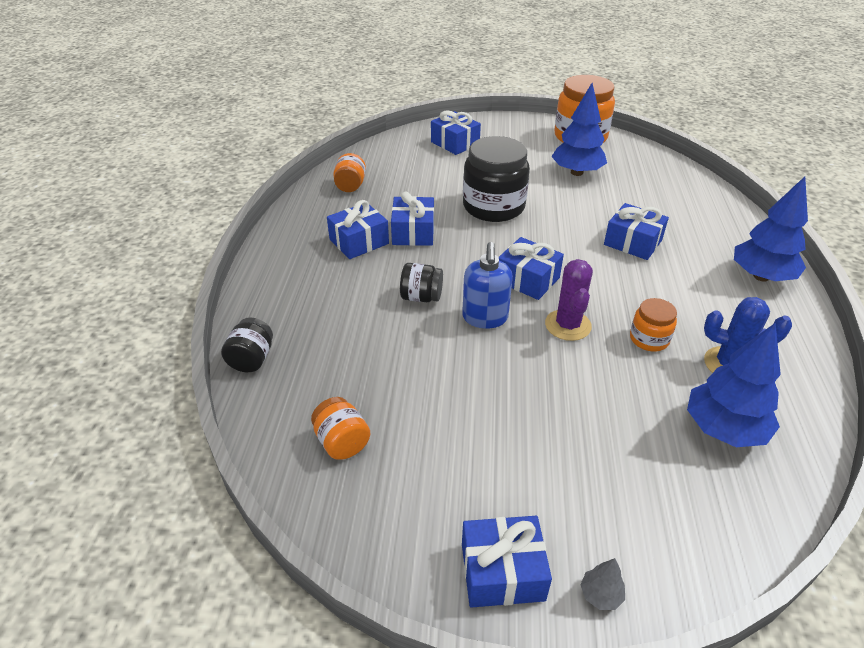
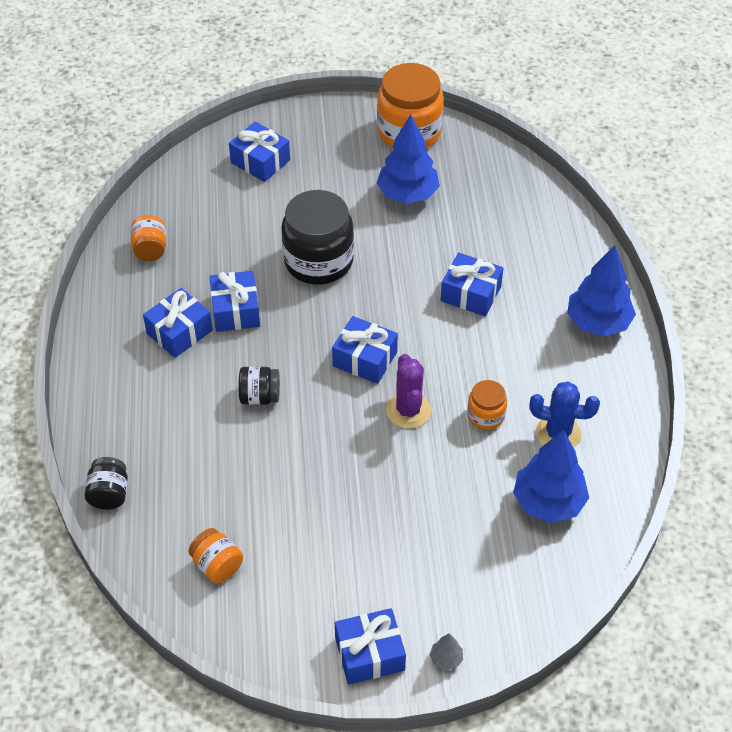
camera: 10 degrees left, 10 degrees up
blue soap dispenser [462,242,513,329] -> none

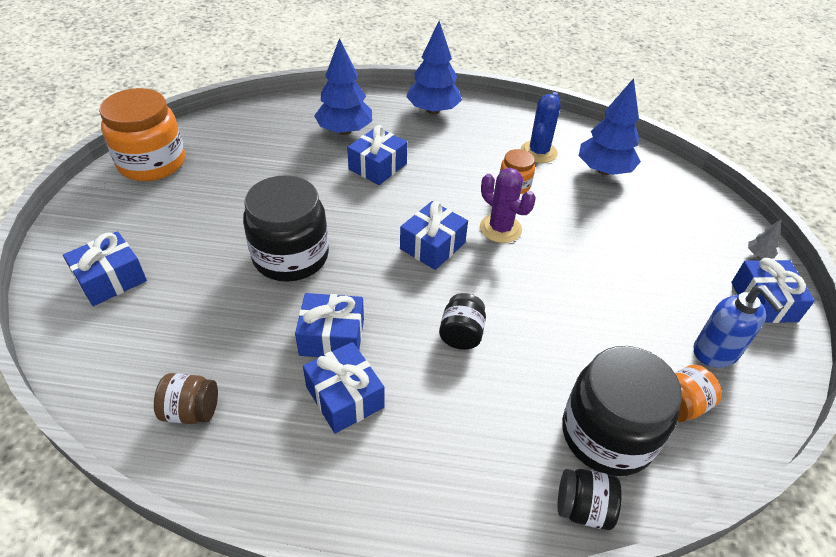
camera: 80 degrees left, 5 degrees down
orange jar [130,215,166,261] -> brown jar [154,373,218,424]
blue tree [377,114,440,204] -> blue tree moved to [314,38,372,135]
purple cactus [386,354,431,429] -> purple cactus turned 45 degrees clockwise [480,168,536,243]
none -> black jar [562,346,682,476]
none -> blue soap dispenser [694,285,784,368]

